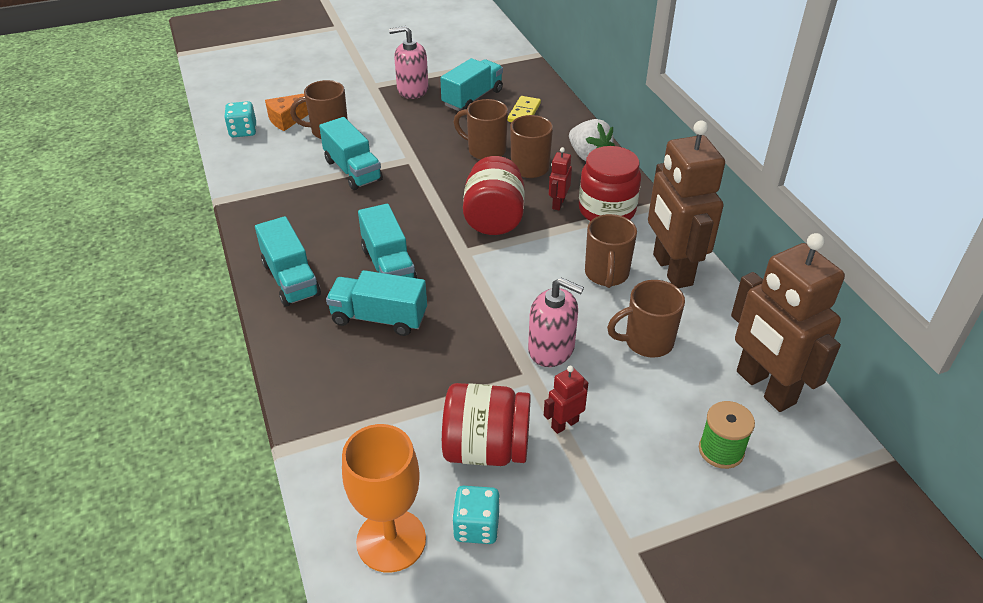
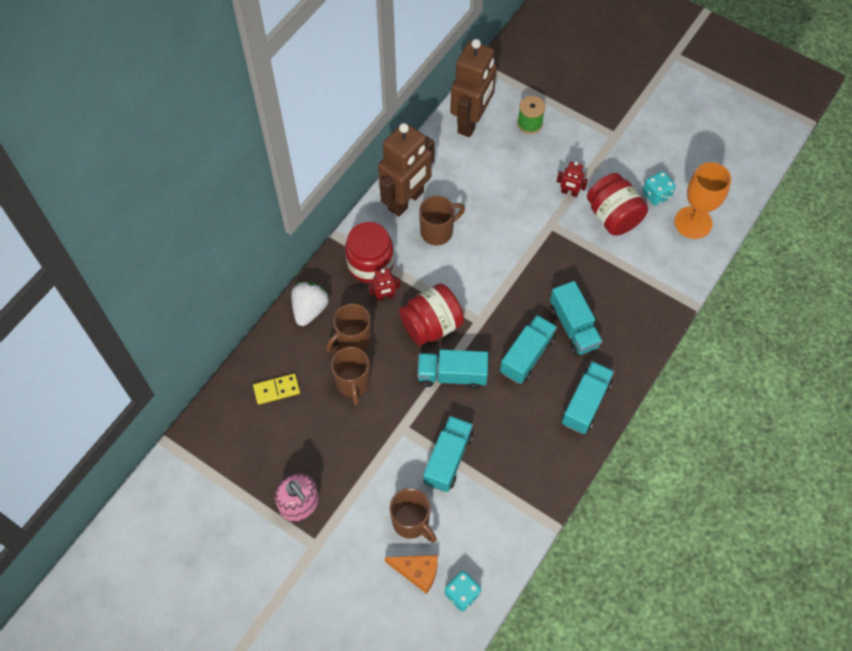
camera: 125 degrees left, 20 degrees up
turquoise truck [440,58,503,111] -> turquoise truck moved to [417,349,488,389]
pink soap dispenser [528,278,584,367] -> none
brown mug [607,280,685,358] -> none

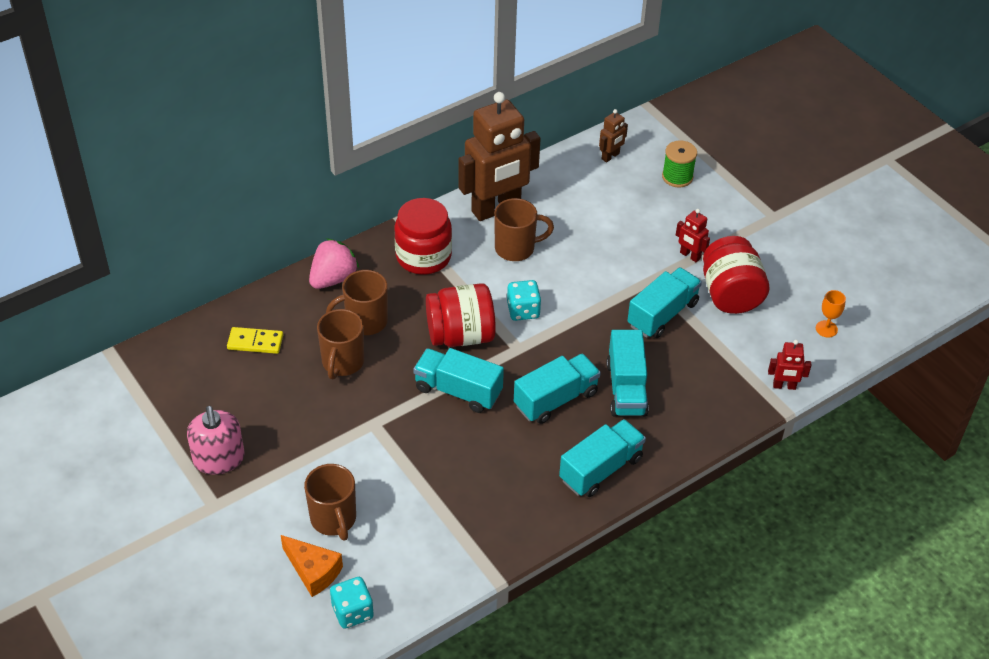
camera: 20 degrees right, 15 degrees down
white strawberry [291,282,329,326] -> pink strawberry [309,238,359,289]
red robot [368,268,400,301] -> red robot moved to [768,340,811,390]
turquoise truck [424,416,473,492] -> turquoise truck moved to [627,267,702,338]
brown robot [450,39,497,137] -> brown robot [599,109,628,162], size x0.42
turquoise dice [643,171,676,206] -> turquoise dice moved to [507,280,541,321]
orange goblet [674,162,731,239] -> orange goblet [816,290,846,337], size x0.46

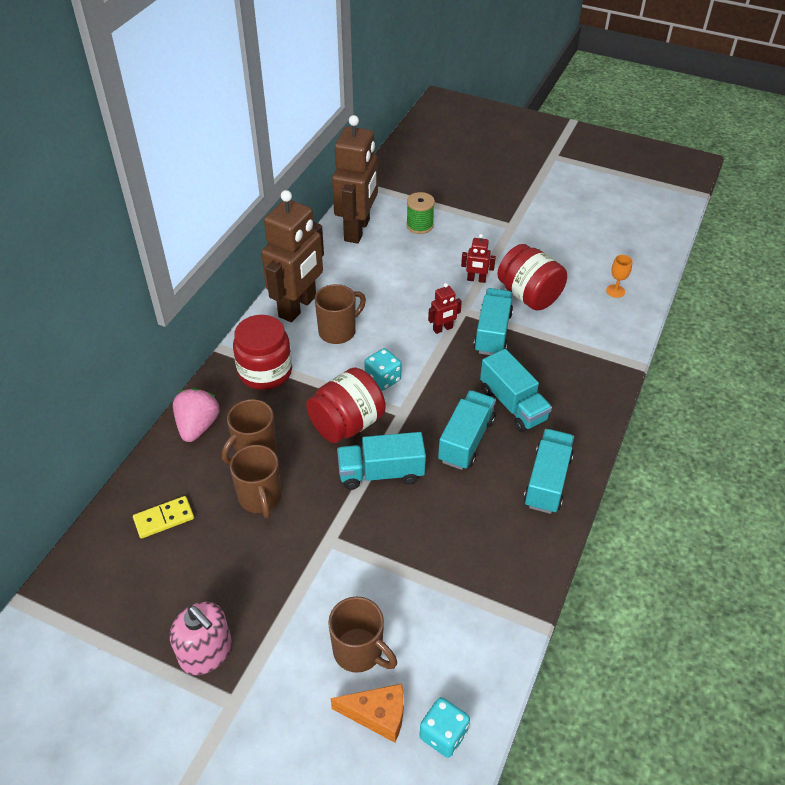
camera: 30 degrees left, 0 degrees up
brown robot [599,109,628,162] -> brown robot [332,115,378,244], size x2.36
red robot [768,340,811,390] -> red robot moved to [428,283,462,334]

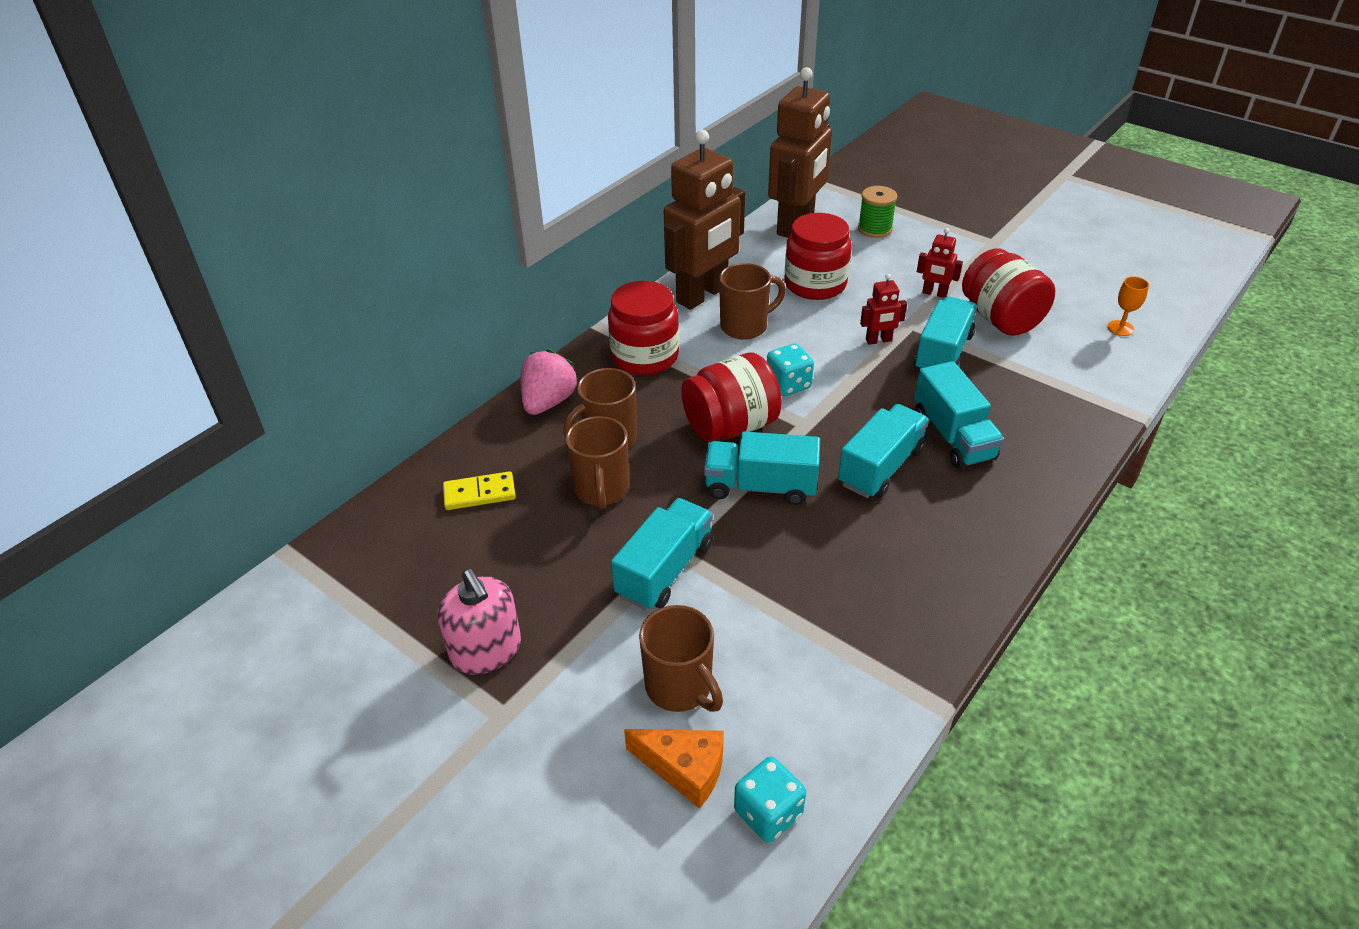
camera: 15 degrees right, 5 degrees down
turquoise truck [524,429,574,514] -> turquoise truck moved to [611,498,713,610]
none -> red jar [784,213,852,300]

